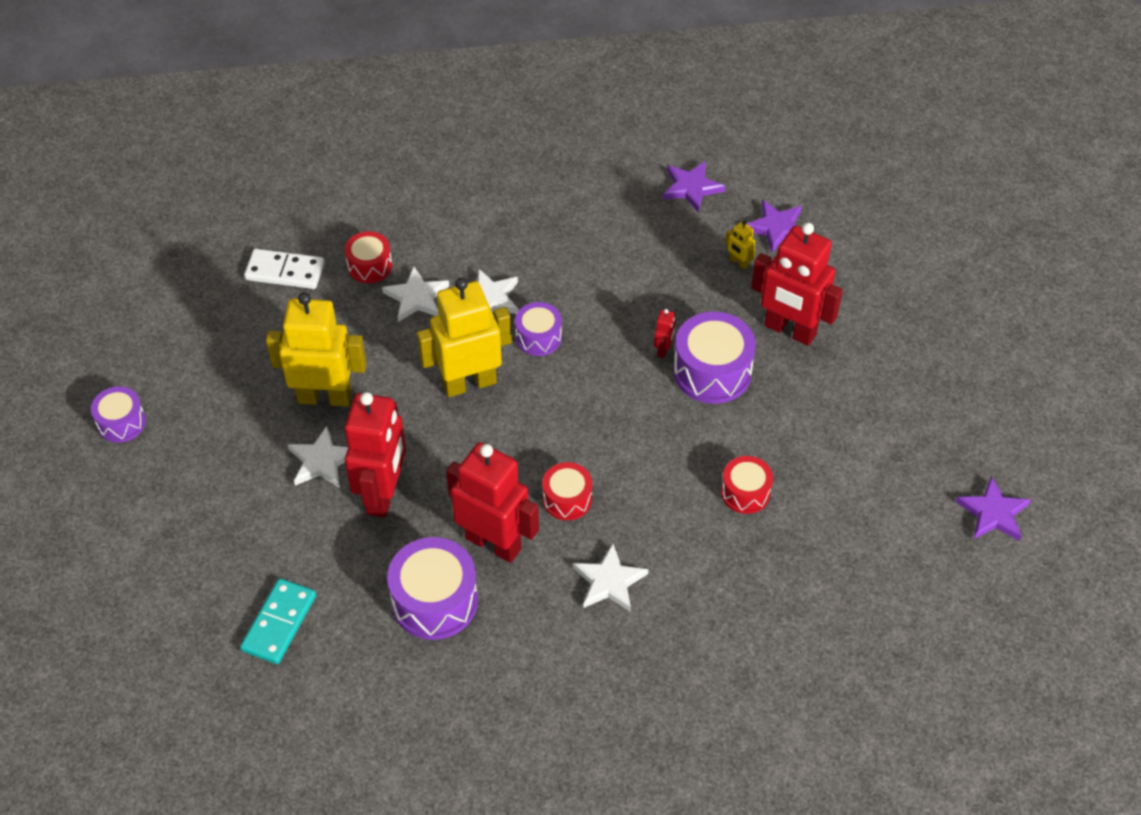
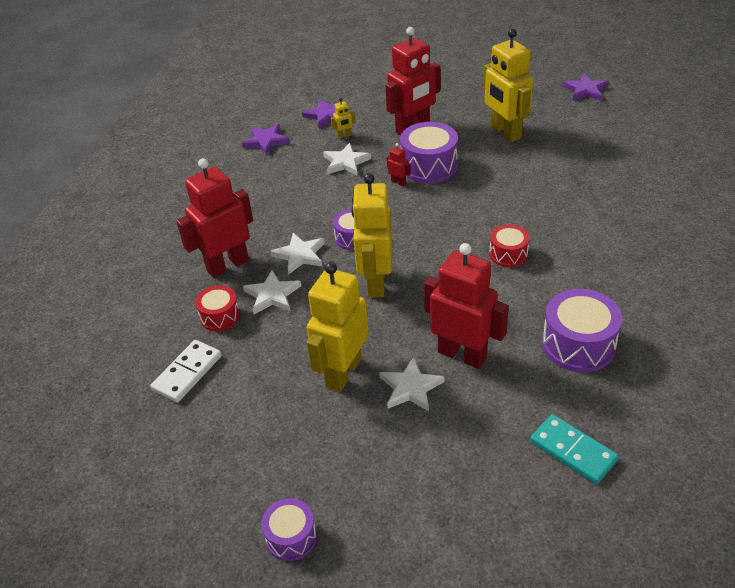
camera: 65 degrees left, 10 degrees down
red robot [446,442,539,563] -> red robot moved to [176,158,253,278]
white star [573,543,648,612] -> white star moved to [323,143,371,175]
red drum [721,456,773,514] -> none
none -> yellow robot [483,29,533,142]

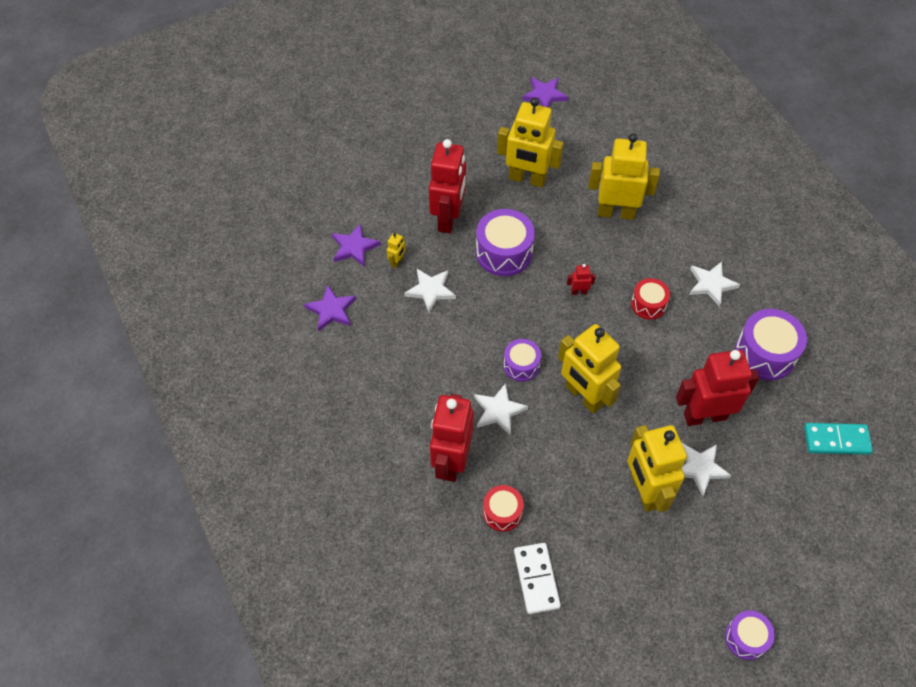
camera: 45 degrees left, 15 degrees up
white star [243,270,301,314] -> white star moved to [689,262,740,307]
red robot [387,143,411,186] -> red robot moved to [567,264,596,295]
none -> yellow robot [588,133,660,220]

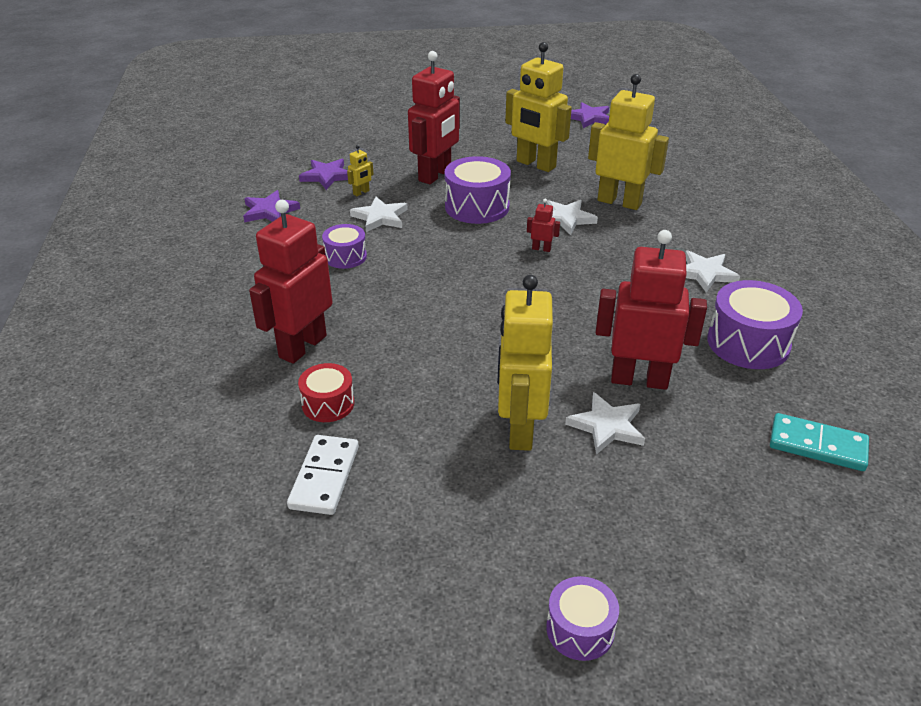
camera: 20 degrees right, 20 degrees down
white star [474,383,528,435] -> white star moved to [546,200,598,235]
purple drum [503,339,541,382] -> purple drum moved to [322,224,367,269]
yellow robot [558,324,621,413] -> none
red drum [631,278,670,320] -> none

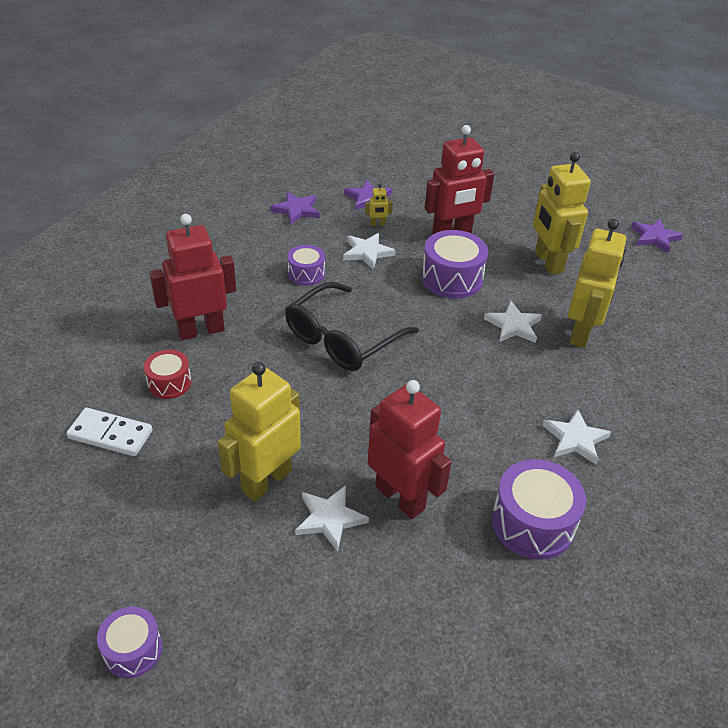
camera: 35 degrees right, 5 degrees up
white domino [287,435,359,515] -> white domino turned 60 degrees clockwise [66,408,153,456]
red robot [527,198,560,252] -> none
yellow robot [588,74,669,210] -> yellow robot turned 45 degrees clockwise [568,219,626,348]
turquoise domino [770,413,869,471] -> none
none -> black glasses [285,282,419,371]

